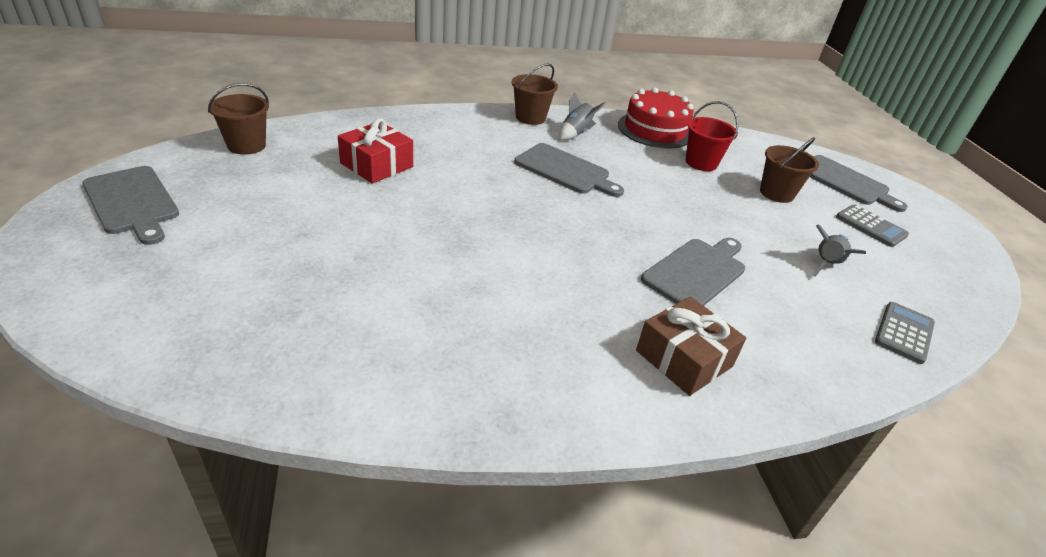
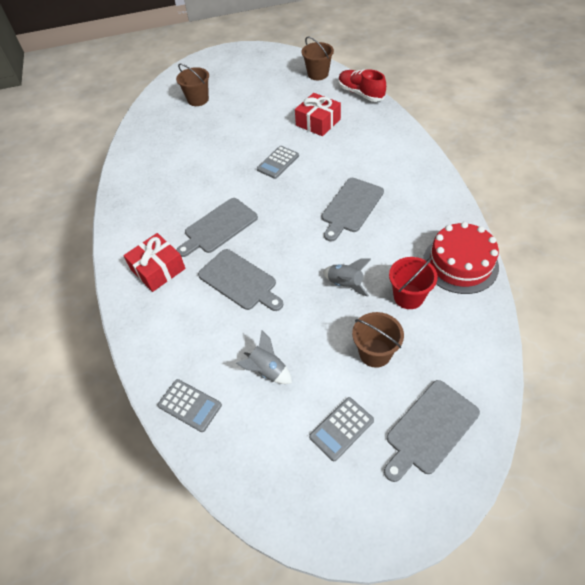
camera: 95 degrees right, 15 degrees up
grey cutting board [82,166,179,245] -> grey cutting board moved to [177,198,258,257]
brown bucket [511,64,558,125] -> brown bucket moved to [176,64,209,106]
grey rocket [560,92,607,140] -> grey rocket moved to [323,258,371,296]
brown gift [636,296,746,396] -> red gift [123,233,186,292]
none -> grey calculator [257,146,299,179]
none -> red shoe [339,69,386,102]

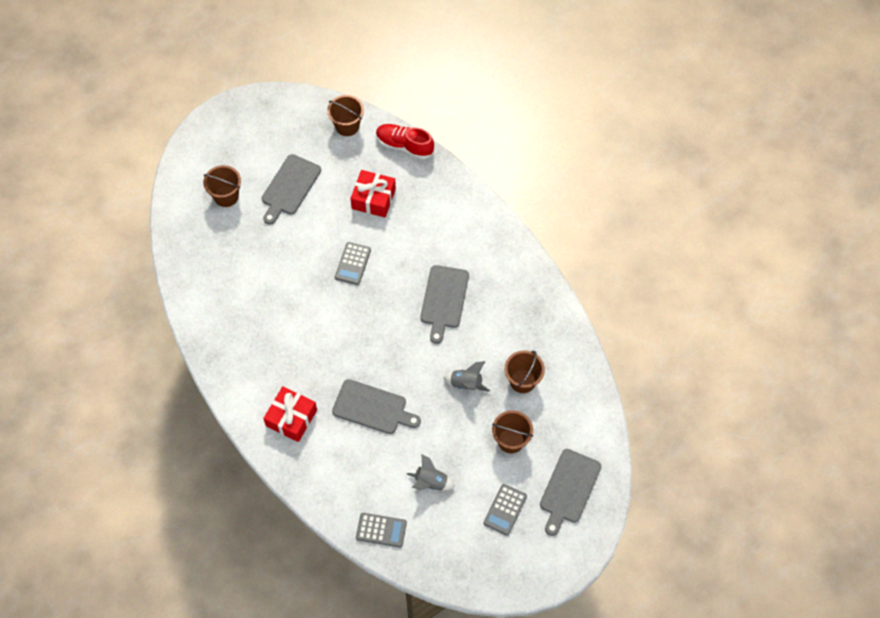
camera: 25 degrees left, 10 degrees up
grey cutting board [177,198,258,257] -> grey cutting board moved to [262,154,321,225]
red bucket [389,257,438,309] -> brown bucket [505,351,545,393]
red cake [423,222,499,294] -> none

